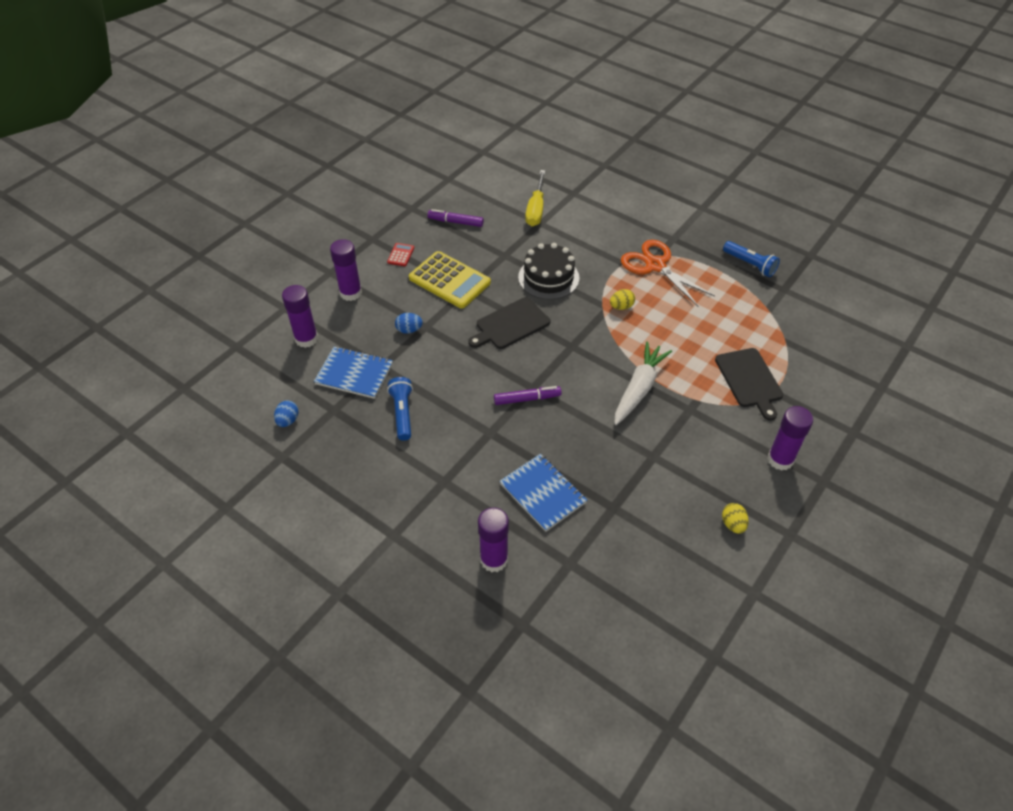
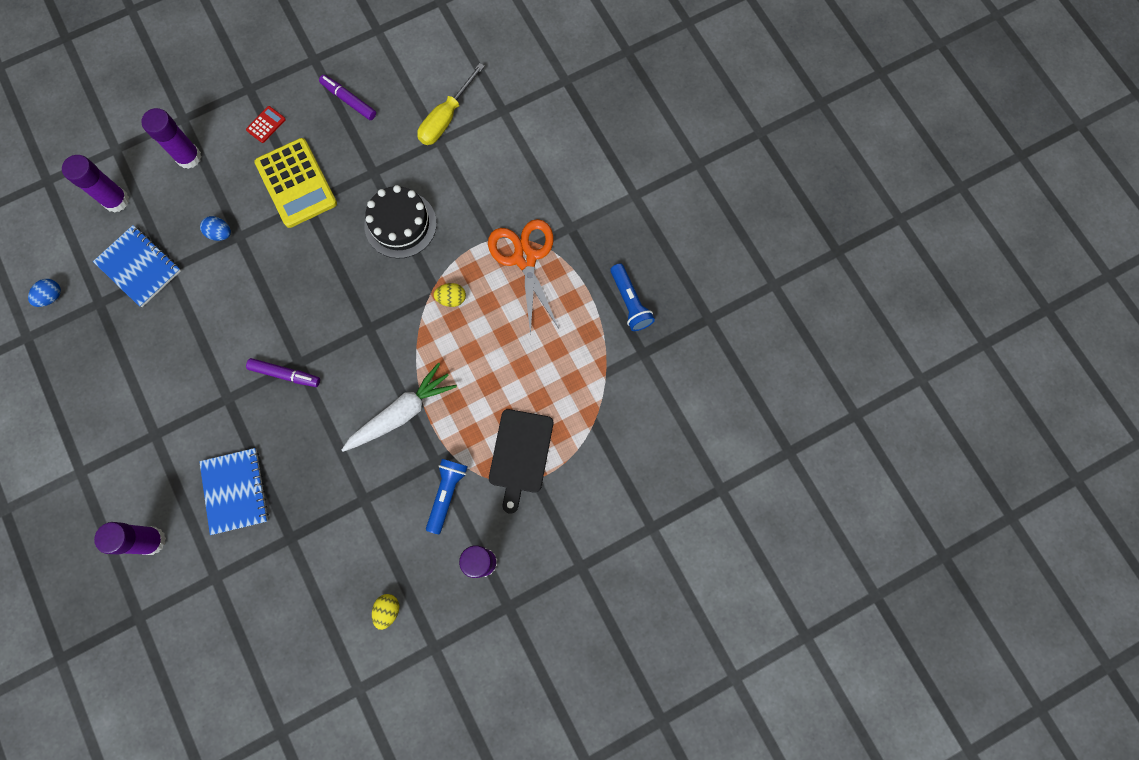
camera: 25 degrees right, 25 degrees up
blue flashlight [387,377,413,441] -> blue flashlight moved to [426,459,468,534]
black cutting board [468,297,550,349] -> none

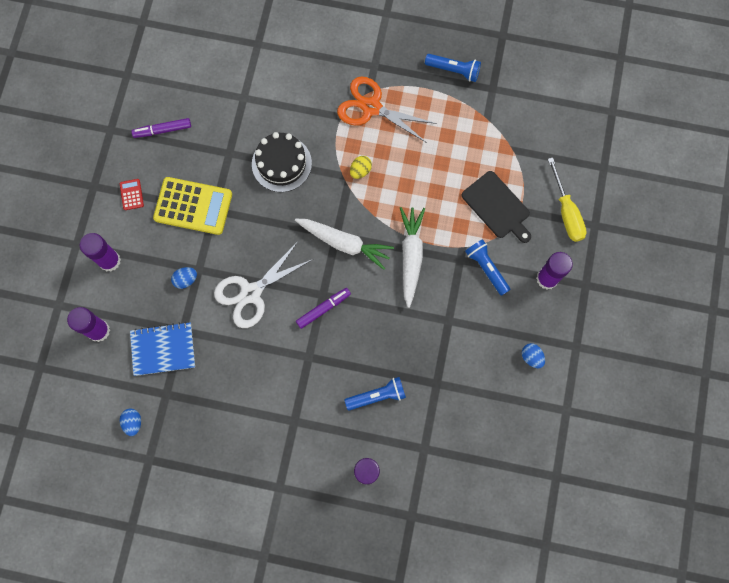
camera: 50 degrees left, 0 degrees up
blue notebook [199,448,269,535] -> blue flashlight [345,377,406,410]
yellow egg [372,594,399,630] -> blue egg [522,343,545,368]
yellow screwdriver [417,63,485,145] -> yellow screwdriver moved to [548,157,587,242]
none -> white scissors [214,243,313,328]
none -> white carrot [295,219,394,270]

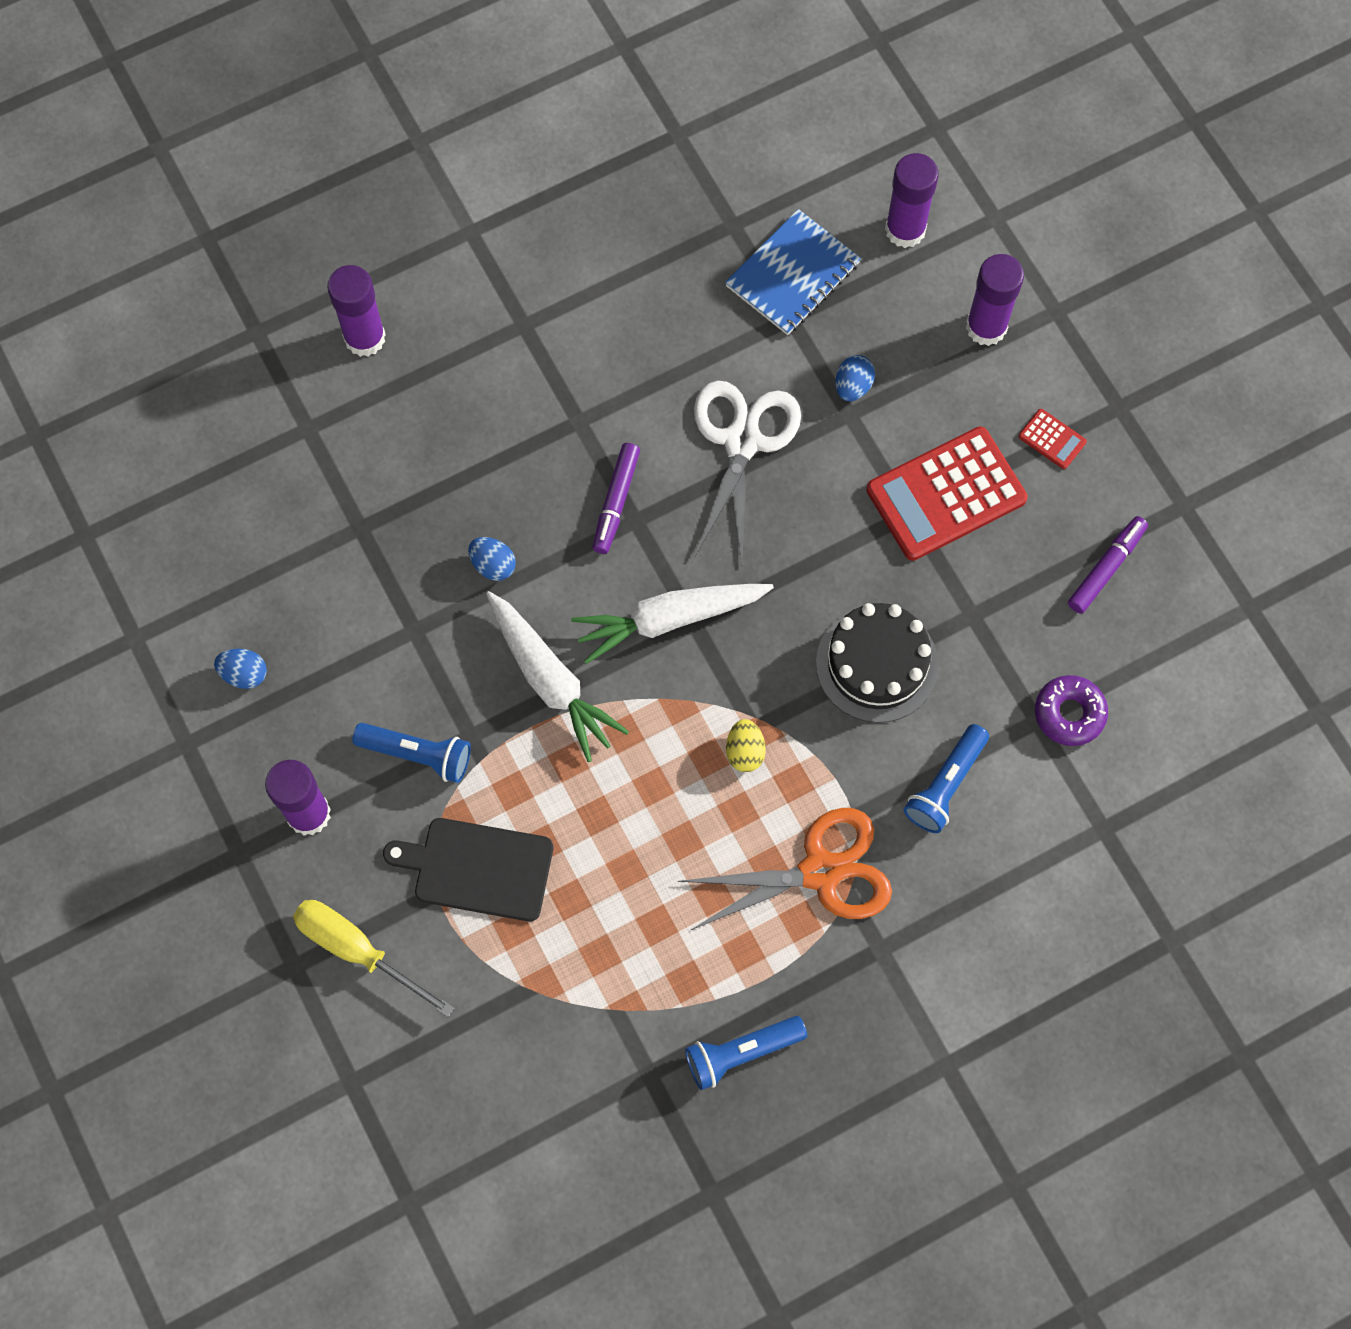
camera: 140 degrees right, 5 degrees down
blue egg [120,408,141,436] -> blue egg moved to [468,537,516,581]
yellow calculator [153,177,232,235] -> red calculator [866,427,1028,561]
blue flashlight [345,377,406,410] -> blue flashlight moved to [904,724,989,833]
none -> purple donut [1035,675,1108,746]

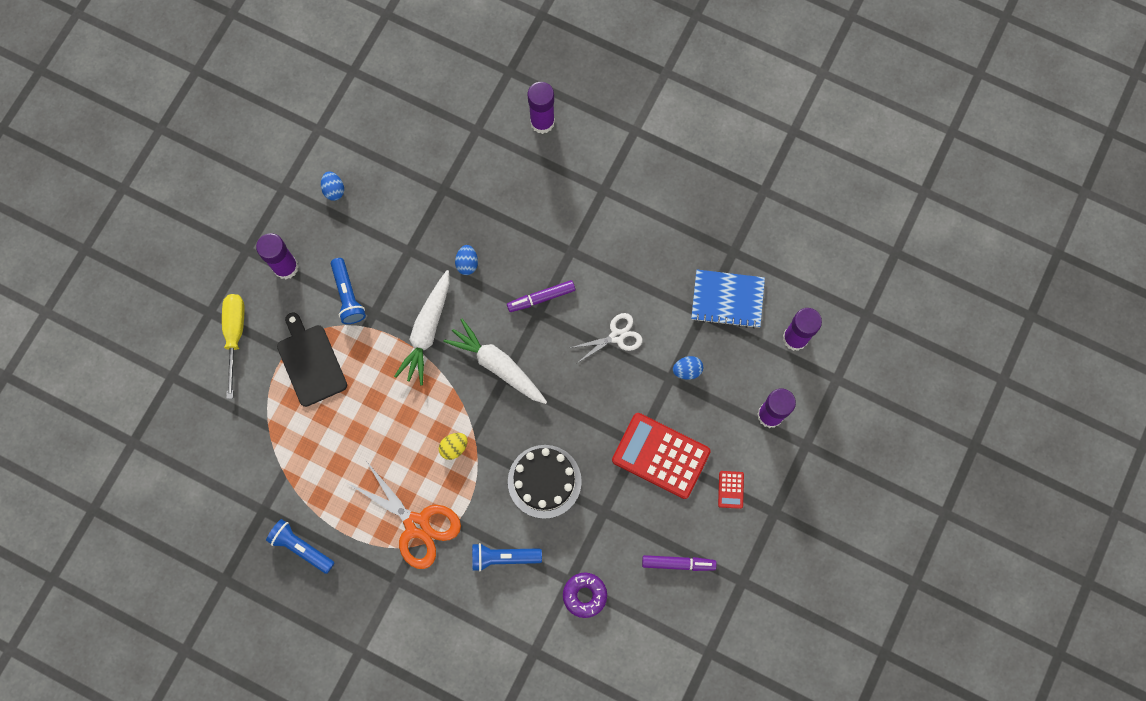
camera: 55 degrees right, 5 degrees up
white scissors [694,381,801,563] -> white scissors [570,313,643,364], size x0.61

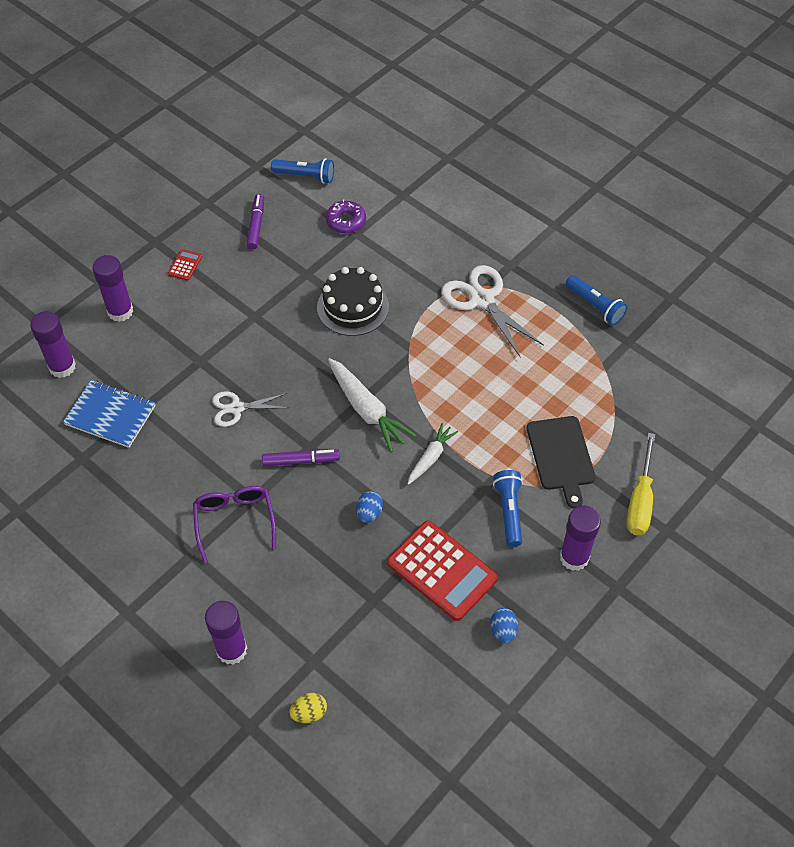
camera: 165 degrees left, 20 degrees down
orange scissors [347,461,461,569] -> white scissors [441,265,544,358]
white carrot [394,270,450,385] -> white carrot [408,423,458,485], size x0.61
yellow egg [439,433,468,460] -> yellow egg moved to [289,693,327,723]
blue flashlight [472,543,542,571] -> blue flashlight moved to [271,158,334,184]
red calculator [612,413,711,499] -> red calculator moved to [387,521,498,621]
purple marker [642,555,717,571] -> purple marker turned 75 degrees clockwise [247,194,264,250]
blue egg [673,356,703,380] -> none
none -> purple glasses [193,486,276,563]

